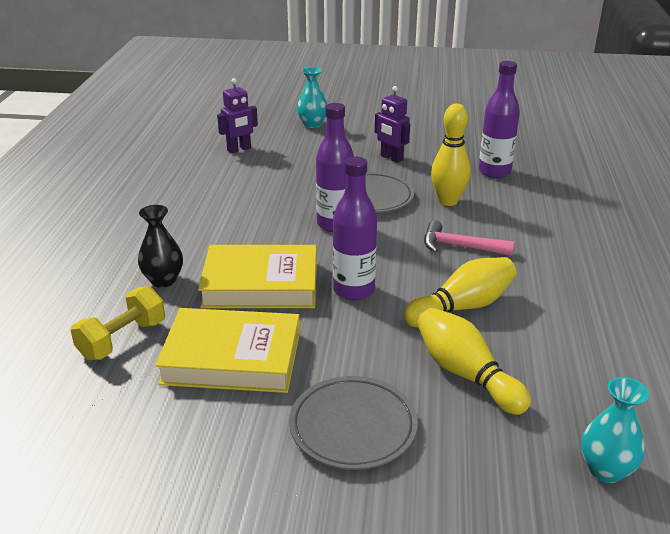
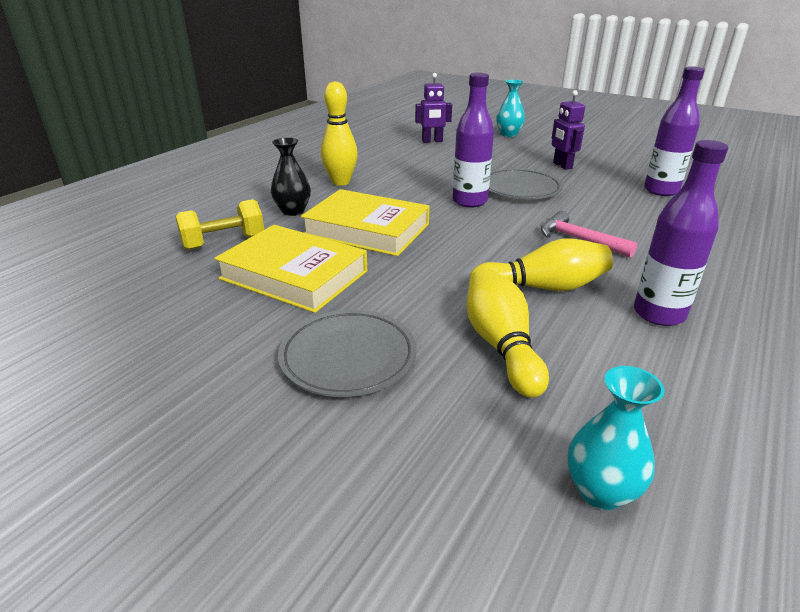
camera: 25 degrees right, 0 degrees up
purple bottle [333,157,377,301] -> purple bottle moved to [634,140,728,326]
yellow bowling pin [431,104,471,206] -> yellow bowling pin moved to [321,81,358,186]

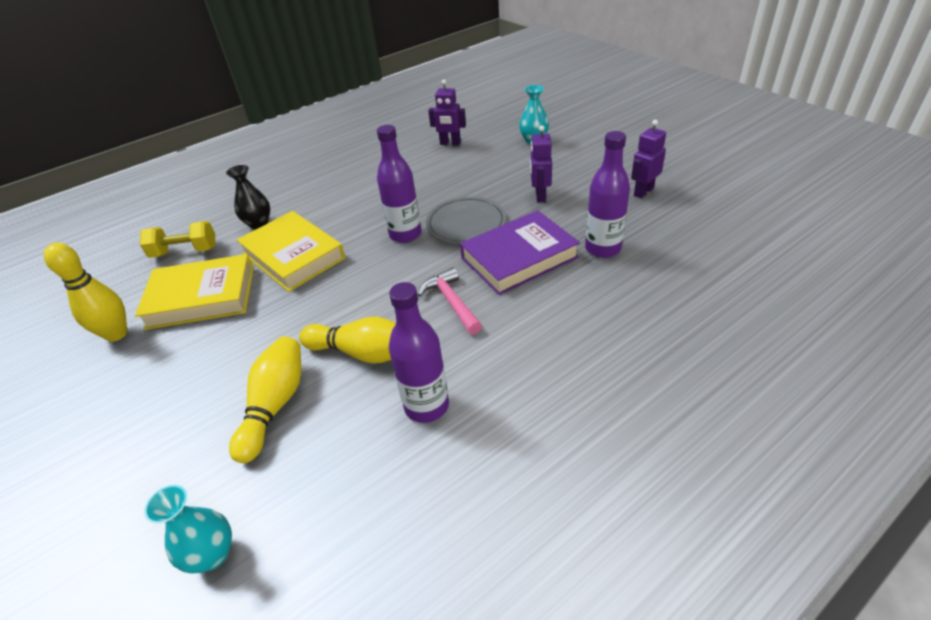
camera: 25 degrees right, 10 degrees up
yellow book [214,225,368,313] -> yellow book turned 60 degrees counterclockwise [135,254,254,330]
grey plate [278,310,417,397] -> none
yellow bowling pin [321,81,358,186] -> yellow bowling pin moved to [44,243,127,342]
none -> purple book [460,210,580,295]
none -> purple robot [631,120,666,198]

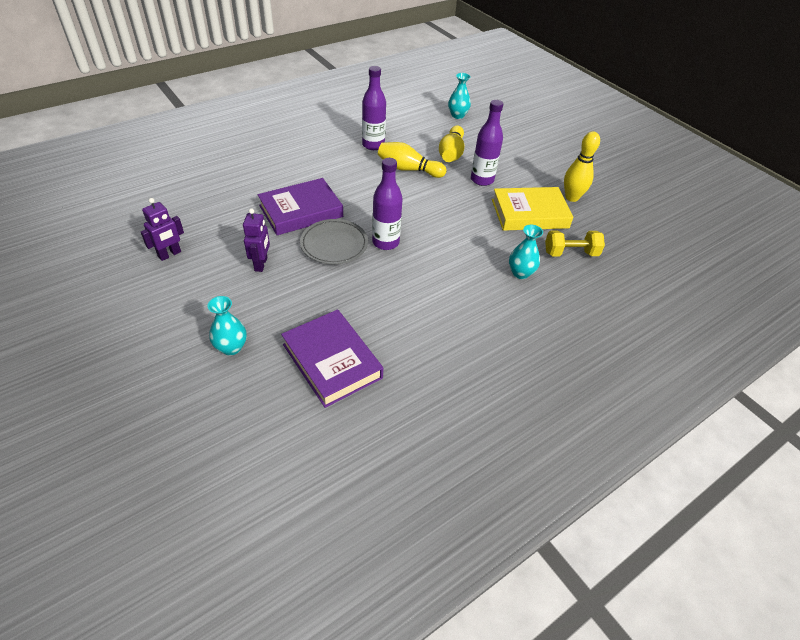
camera: 175 degrees right, 5 degrees up
black vase [226,165,270,229] -> turquoise vase [509,225,543,279]
yellow book [237,211,345,292] -> none
pink hammer [418,267,482,335] -> none
purple robot [428,80,466,146] -> purple book [281,309,384,408]
purple bottle [585,131,630,258] -> purple bottle moved to [471,100,503,186]

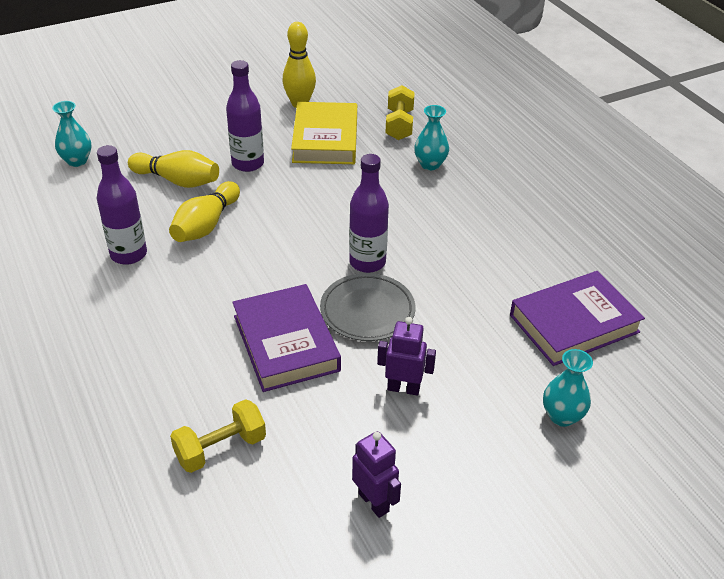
camera: 80 degrees left, 5 degrees down
none -> yellow dumbbell [170,399,266,473]

